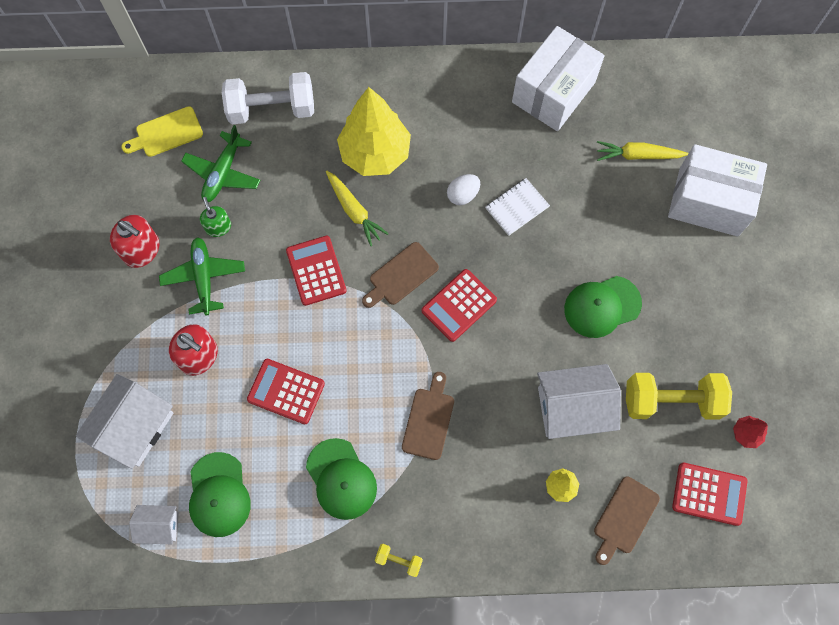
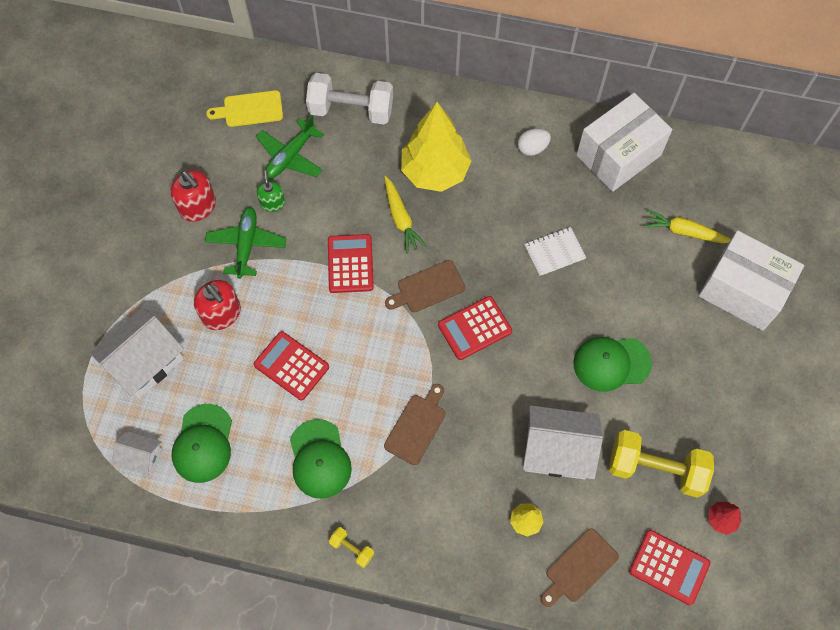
camera: 15 degrees right, 5 degrees down
white egg [447,174,480,205] -> white egg moved to [518,129,551,156]

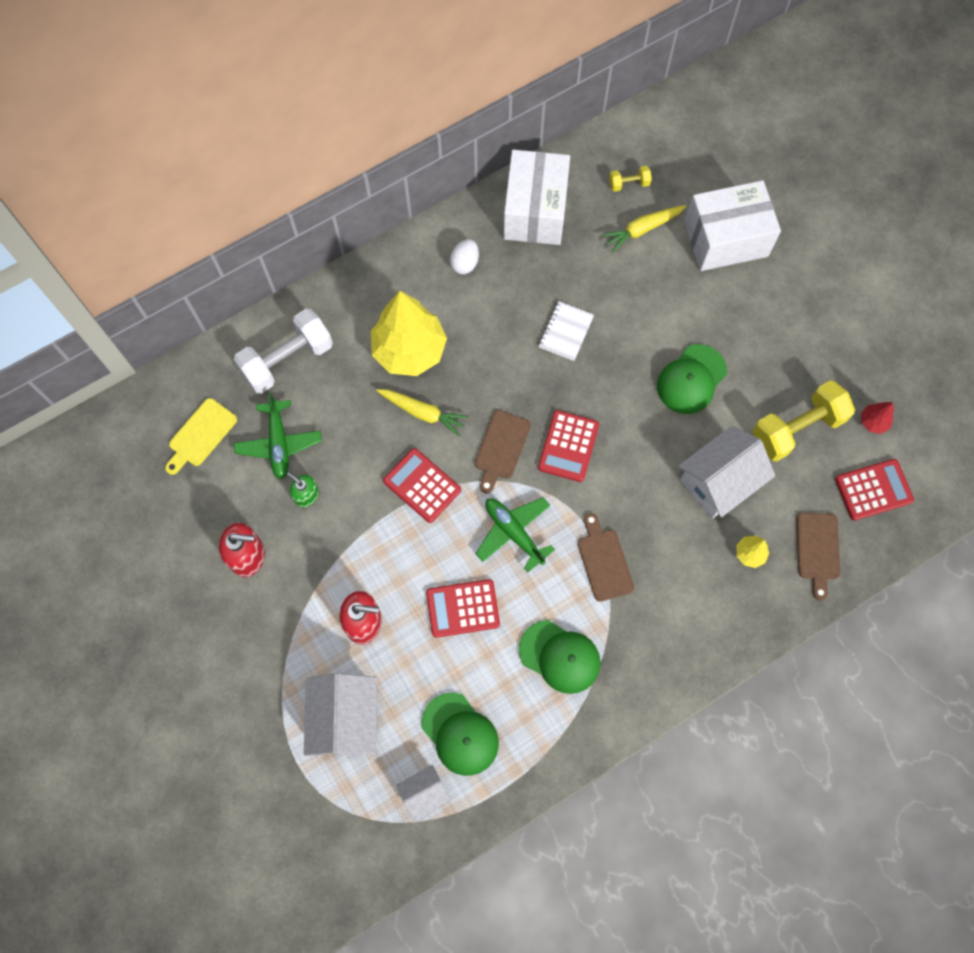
camera: 45 degrees left, 5 degrees up
green plane [205,207,286,279] -> green plane moved to [475,498,555,572]
yellow dumbbell [329,527,374,568] -> yellow dumbbell moved to [609,166,652,192]

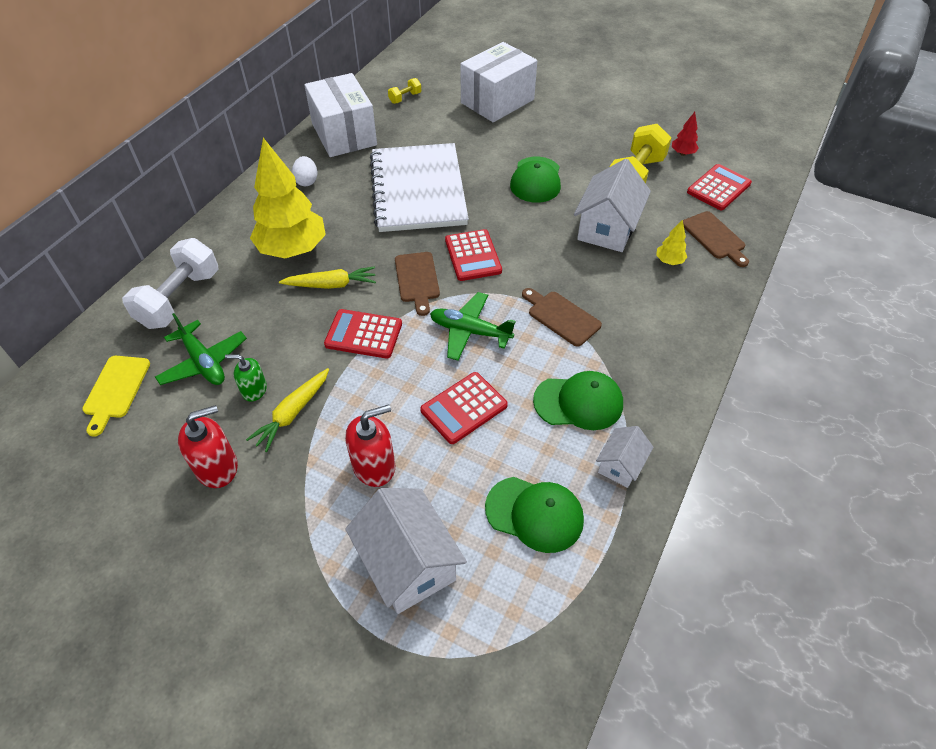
camera: 30 degrees left, 20 degrees down
white house [396,765,450,820] -> white house moved to [596,426,653,488]
white notebook [539,301,594,361] -> white notebook [370,143,469,232], size x2.47
yellow carrot [601,205,686,253] -> yellow carrot moved to [246,368,329,452]

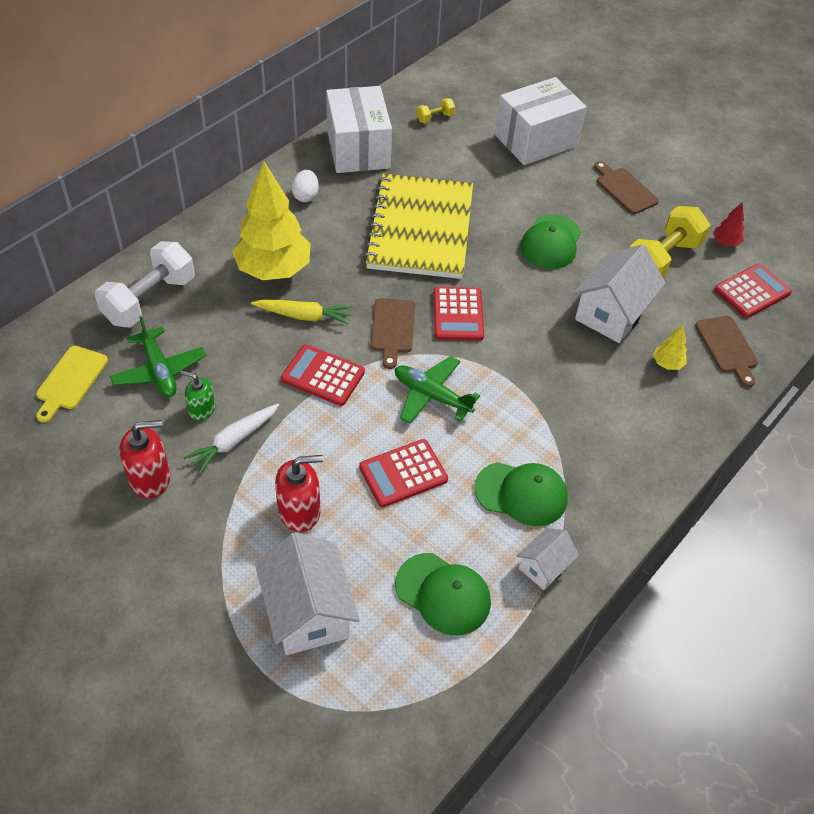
camera: 10 degrees right, 0 degrees up
yellow carrot [246,368,329,452] -> white carrot [183,404,279,474]
white notebook [370,143,469,232] -> yellow notebook [364,173,473,279]
brown cutting board [522,288,602,347] -> brown cutting board moved to [594,161,659,214]

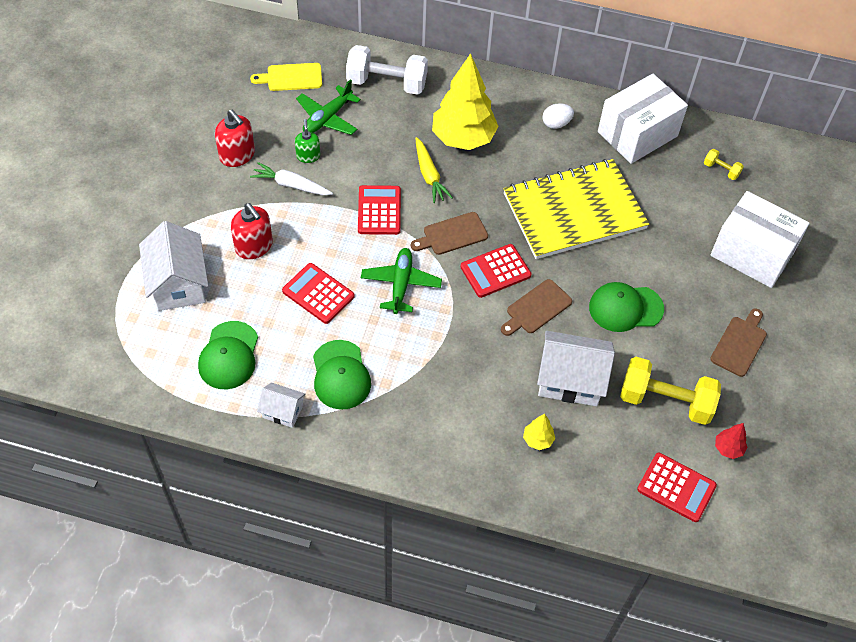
camera: 65 degrees right, 5 degrees up
white house [255,532,360,655] -> white house turned 60 degrees counterclockwise [139,221,208,311]
brown cutting board [695,316,758,387] -> brown cutting board moved to [501,279,572,336]

